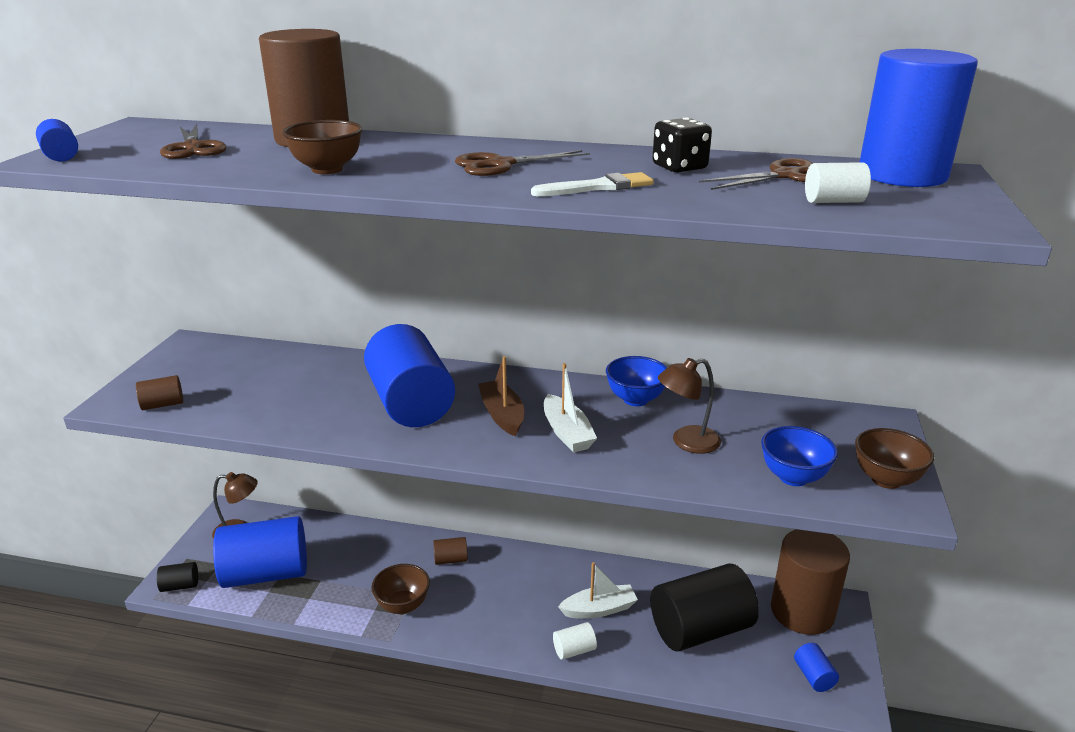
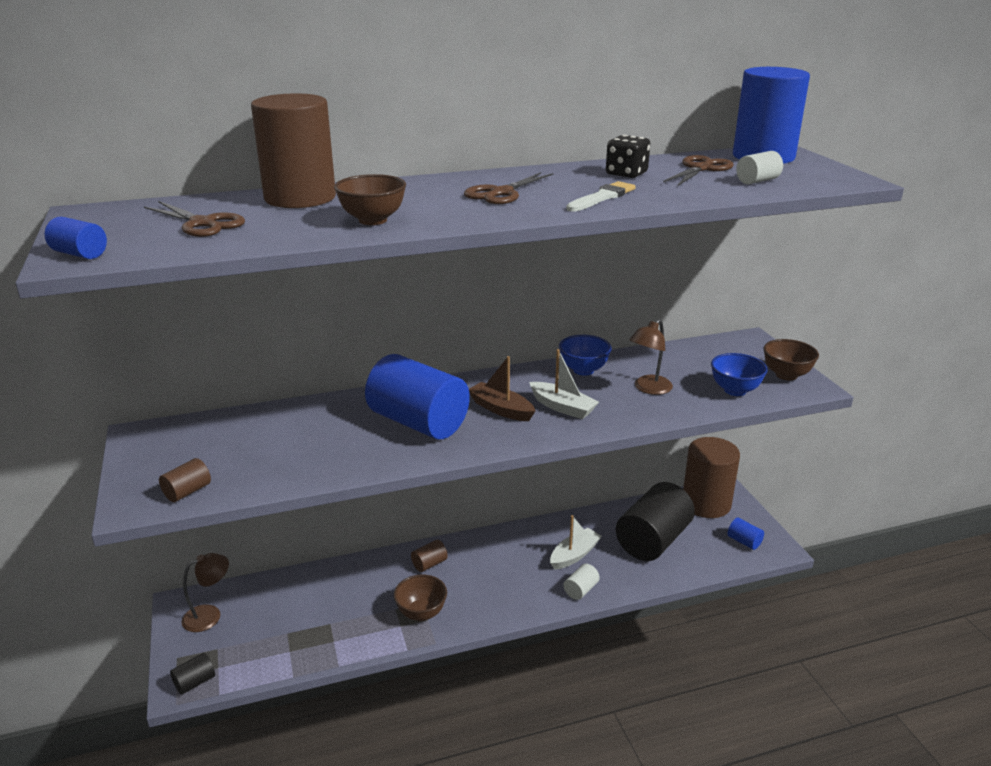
camera: 30 degrees left, 0 degrees up
blue cylinder [213,516,307,588] -> none

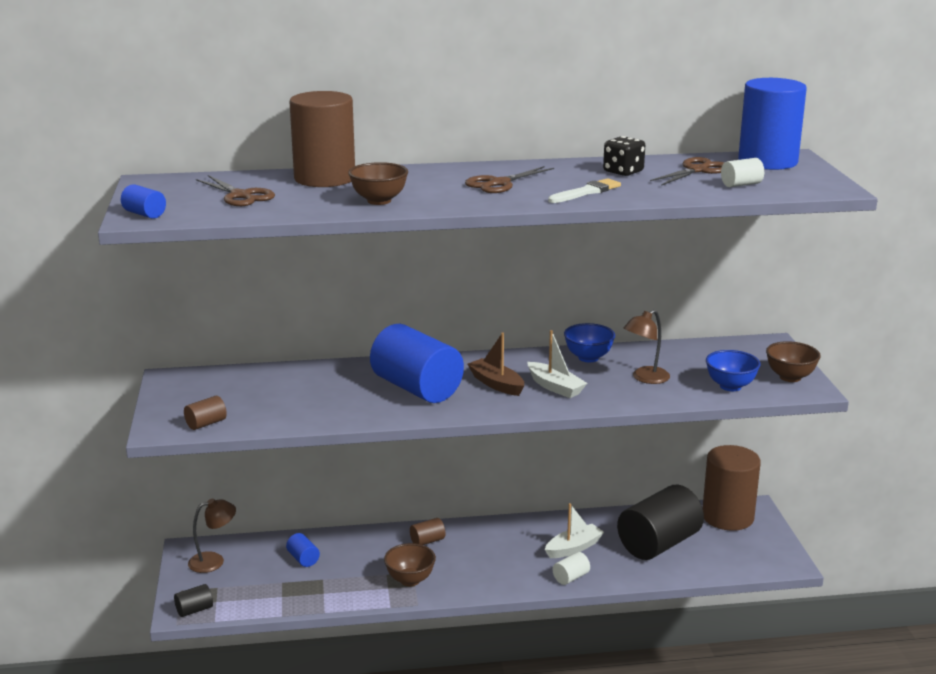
camera: 10 degrees right, 5 degrees down
blue cylinder [728,518,764,550] -> blue cylinder moved to [286,533,320,567]

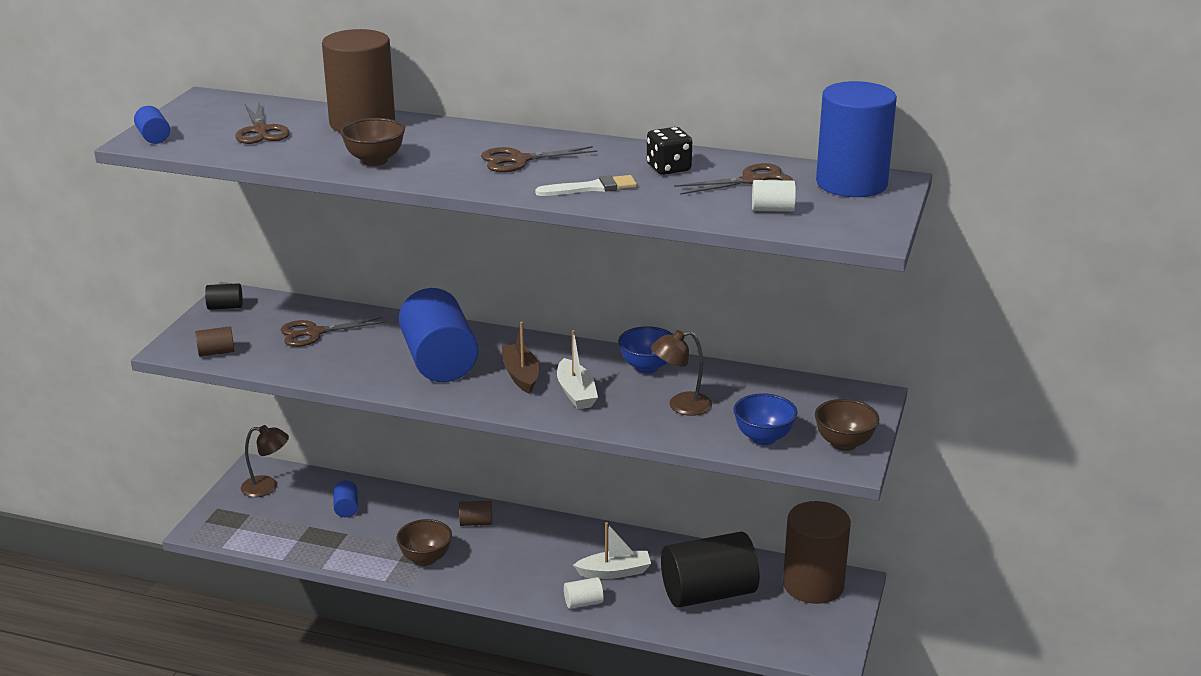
camera: 25 degrees right, 5 degrees up
black cylinder [174,584,213,617] -> black cylinder moved to [205,283,243,310]
none -> brown scissors [281,317,385,347]

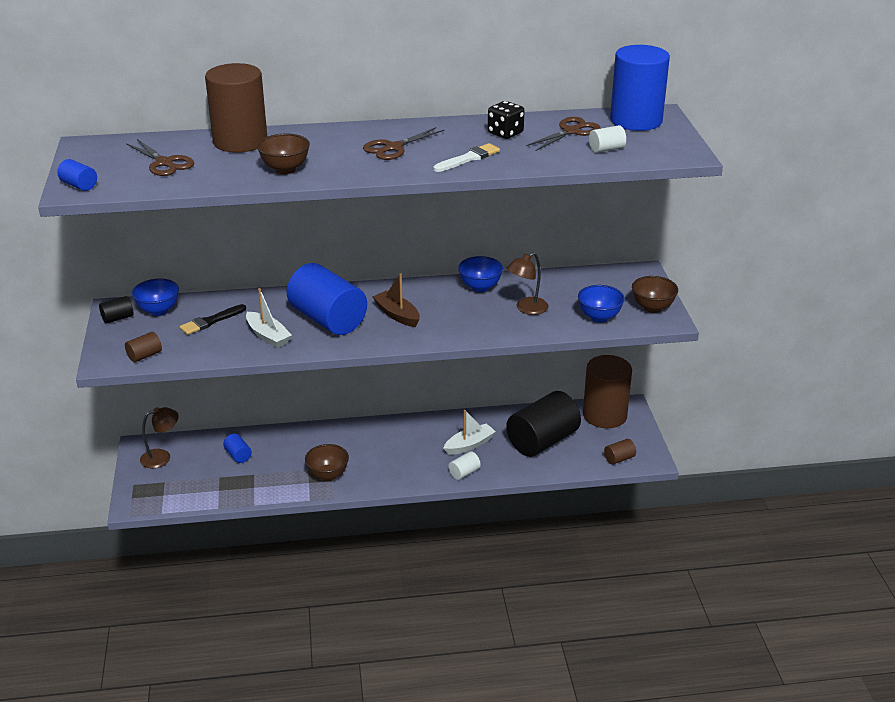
camera: 25 degrees left, 5 degrees up
brown scissors [281,317,385,347] -> black brush [180,304,246,335]
brown cylinder [459,501,492,526] -> brown cylinder moved to [604,439,636,465]
white boat [557,330,598,409] -> white boat moved to [246,288,292,348]
none -> blue bowl [132,279,179,316]

